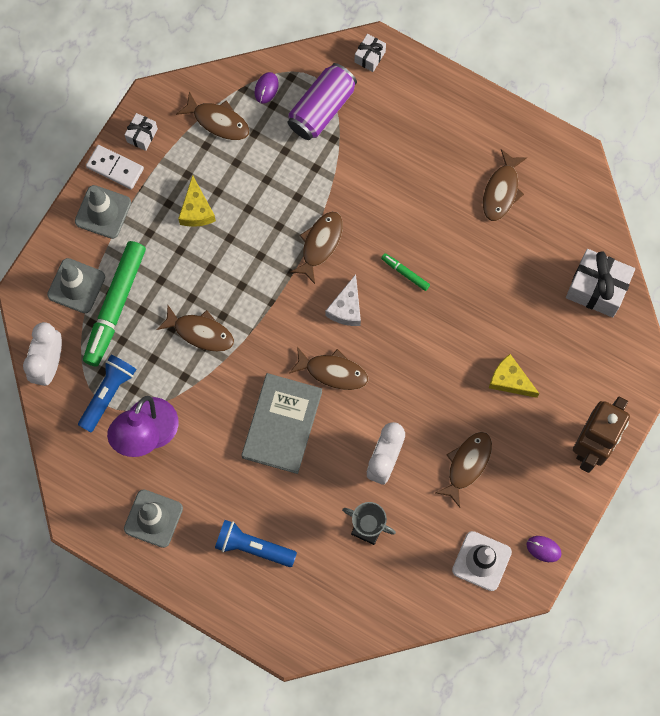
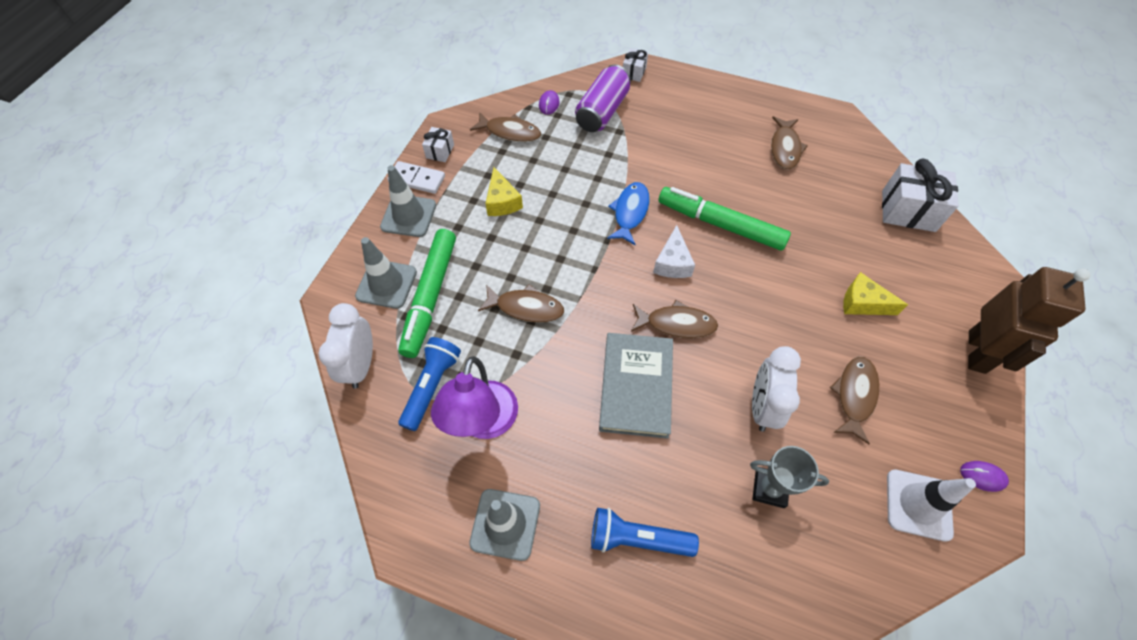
camera: 10 degrees left, 15 degrees down
brown fish [290,212,343,284] -> blue fish [607,182,650,245]
green marker [381,253,430,291] -> green marker [659,187,791,251], size x2.32

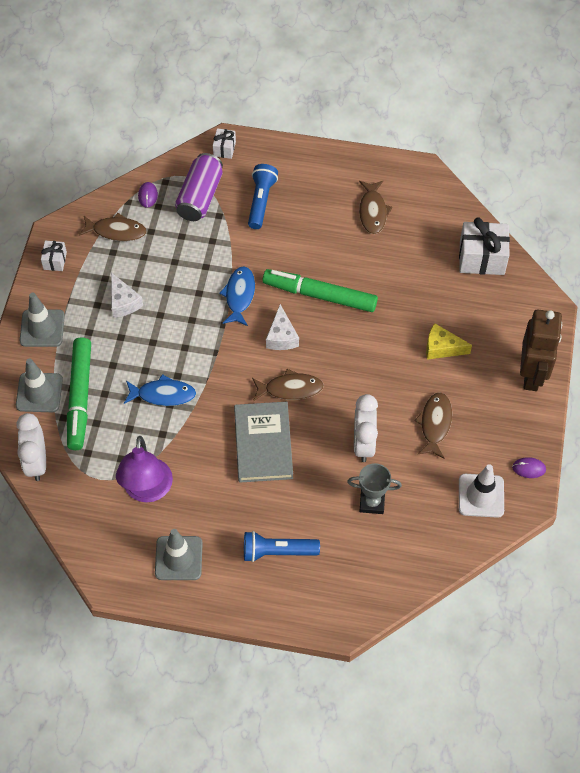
camera: 10 degrees left, 0 degrees up
white domino [387,161,445,194] -> none
blue flashlight [398,337,461,431] -> blue flashlight moved to [248,164,278,229]
brown fish [478,284,564,323] -> blue fish [124,374,196,406]
yellow cheese [485,167,523,216] -> white cheese [111,272,143,318]

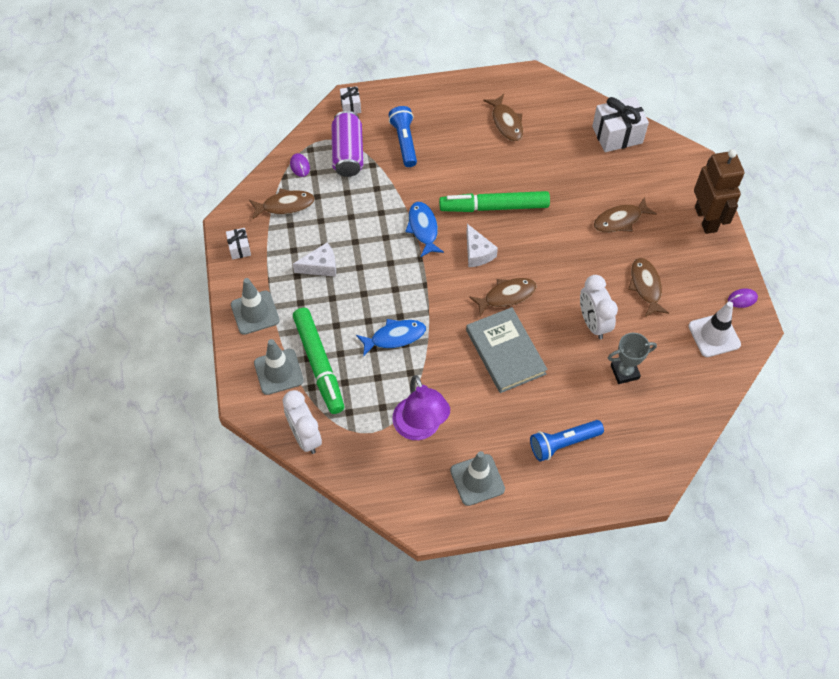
camera: 20 degrees left, 0 degrees up
white cheese [111,272,143,318] -> white cheese turned 60 degrees counterclockwise [293,242,336,277]
yellow cheese [426,323,472,360] -> brown fish [594,197,657,232]

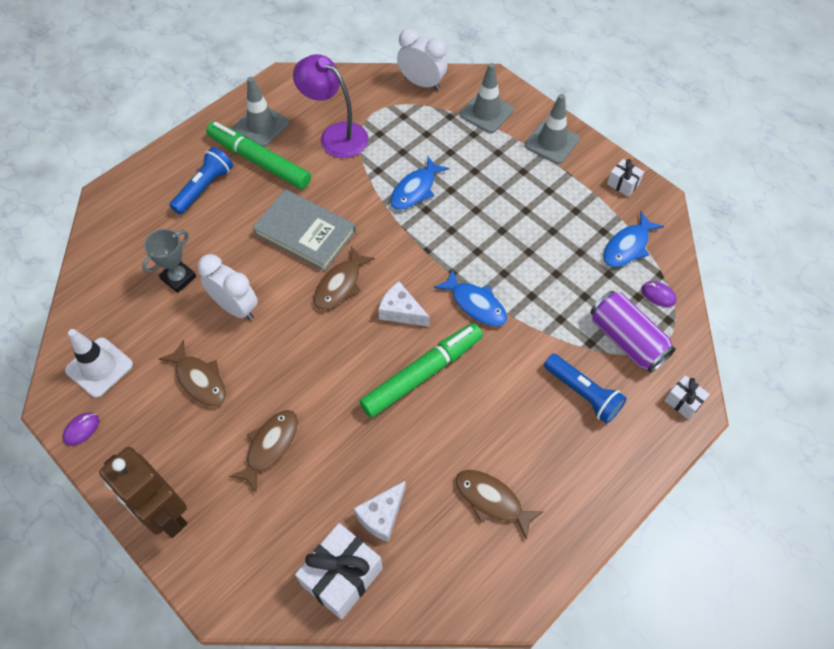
camera: 145 degrees right, 0 degrees up
brown fish [249,188,315,219] -> blue fish [603,211,664,267]
white cheese [293,242,336,277] -> white cheese moved to [353,480,406,542]
green marker [293,308,344,414] -> green marker moved to [206,121,311,189]

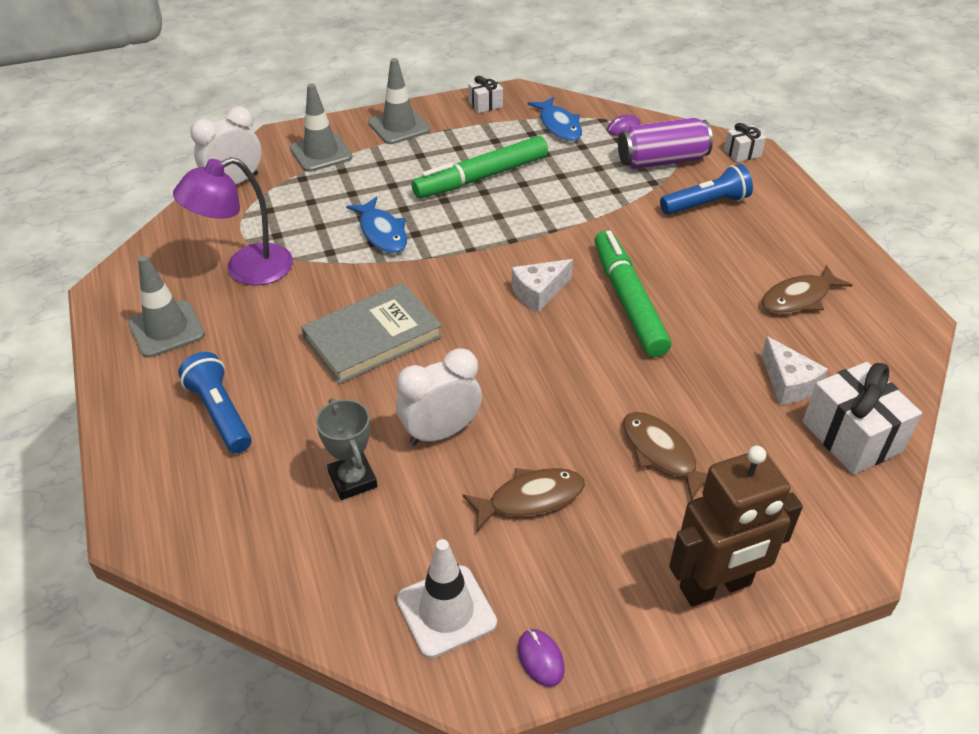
camera: 65 degrees left, 15 degrees down
green marker [206,121,311,189] -> green marker moved to [411,136,548,198]
brown fish [314,246,375,310] -> none
blue fish [434,269,507,326] -> none

